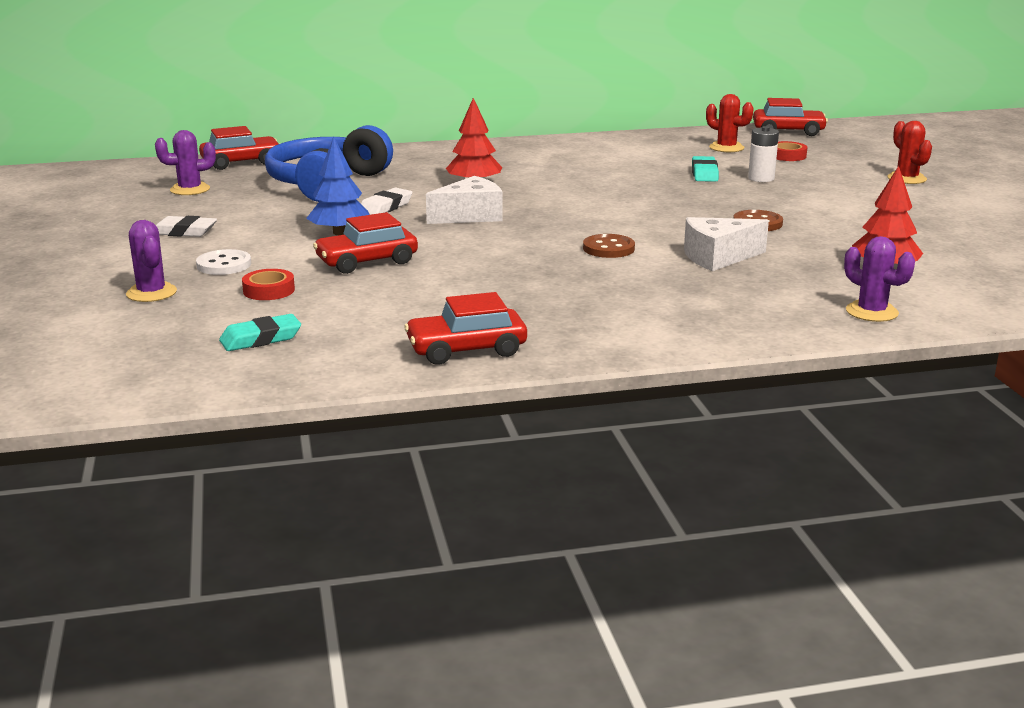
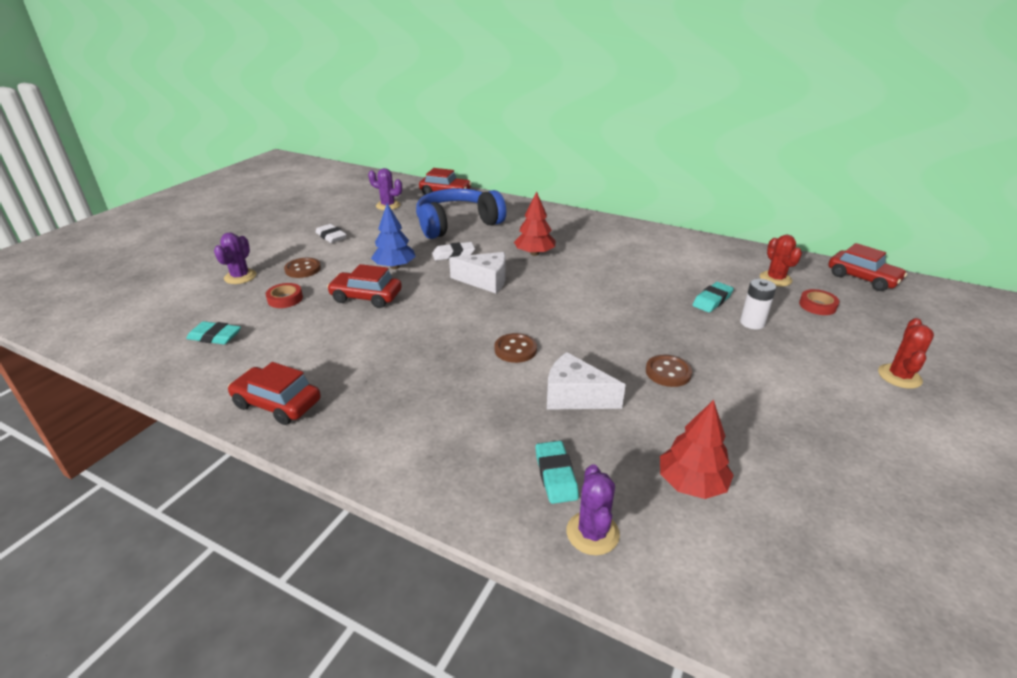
camera: 40 degrees right, 10 degrees up
white button [196,249,251,275] -> brown button [284,258,321,278]
none -> turquoise eraser [536,441,579,504]

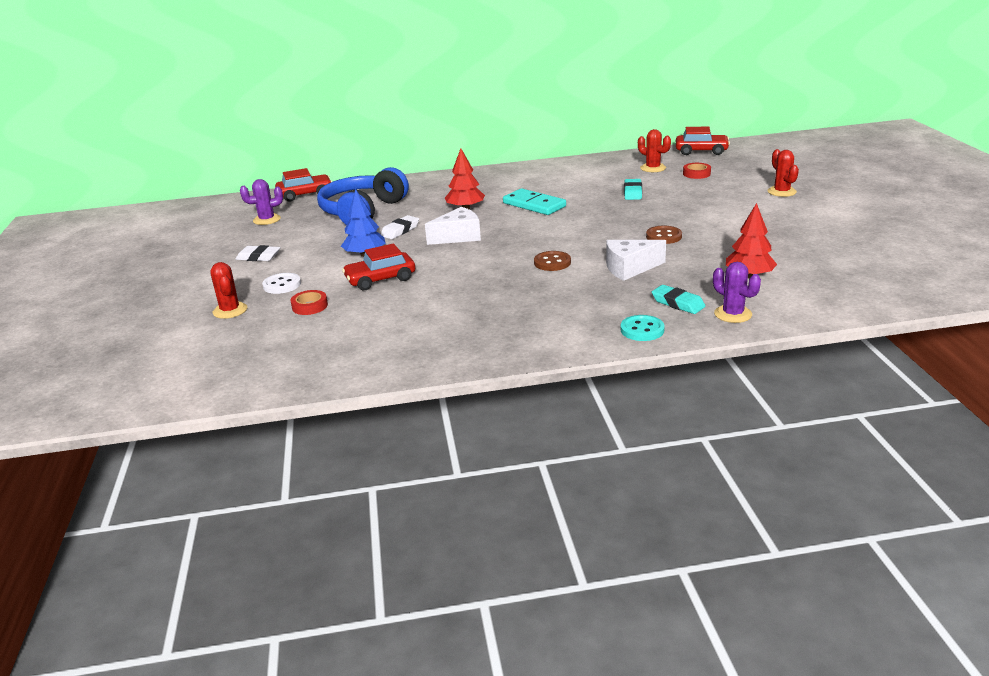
camera: 35 degrees left, 5 degrees down
turquoise eraser [186,321,241,345] -> none
purple cactus [214,233,257,284] -> red cactus [210,262,247,319]
red car [228,362,321,425] -> none
brown button [284,258,321,278] -> white button [262,273,301,294]
white battery [740,279,776,329] -> none
none -> turquoise domino [503,188,566,215]
none -> turquoise button [621,315,665,341]

